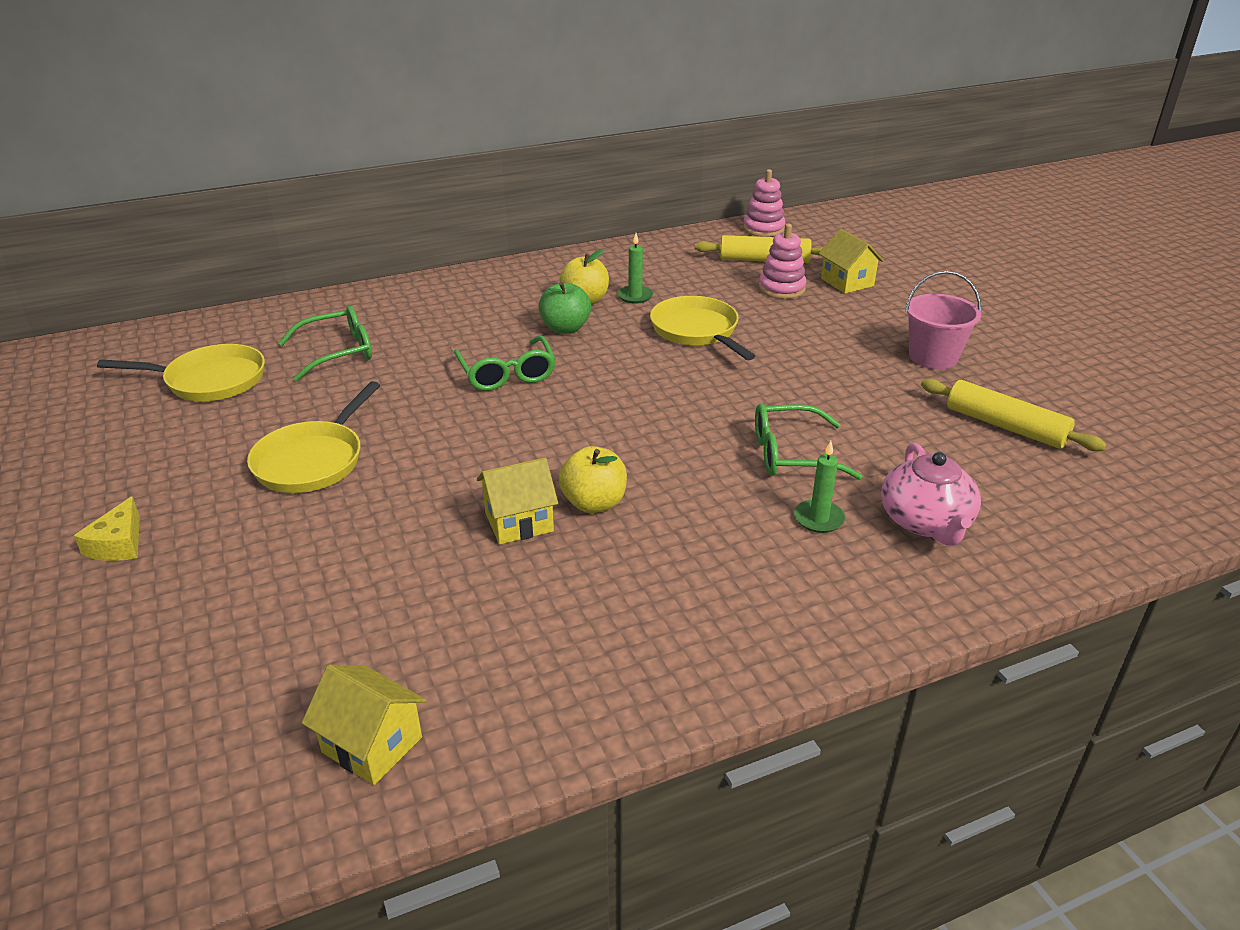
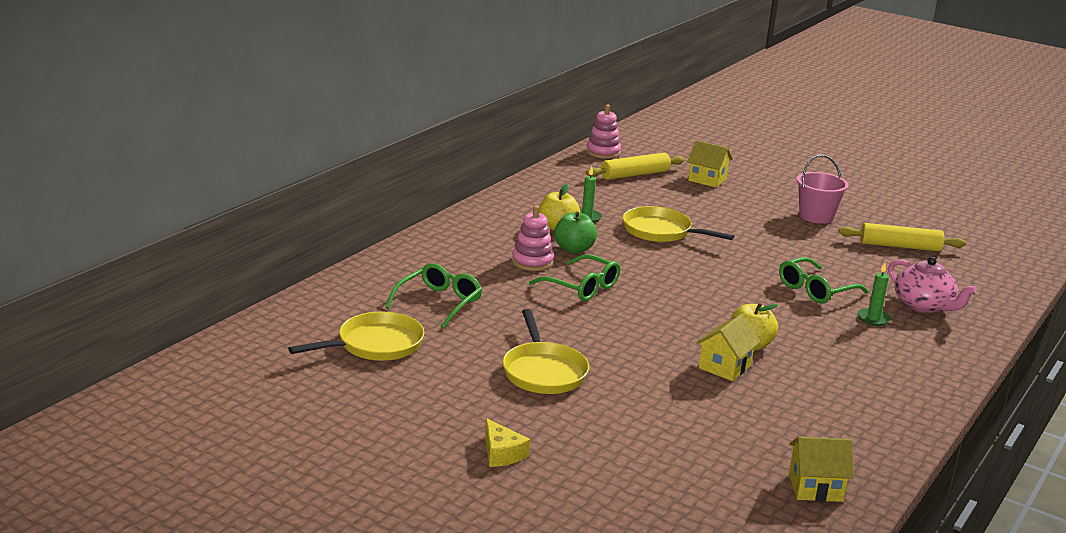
camera: 35 degrees left, 10 degrees down
pink stacking toy [759,224,806,299] -> pink stacking toy moved to [512,205,554,271]

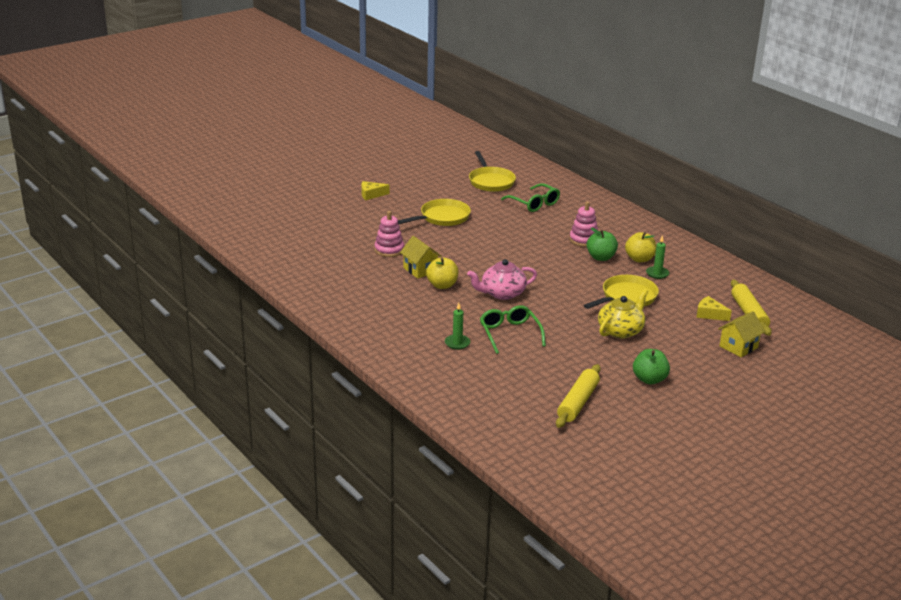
camera: 110 degrees right, 5 degrees up
yellow pan [503,309,589,394] -> yellow pan turned 135 degrees clockwise [398,199,471,226]
green glasses [529,254,620,301] -> none
pink stacking toy [586,104,621,159] -> pink stacking toy moved to [375,211,404,257]
yellow house [789,436,854,502] -> none
pink bucket [796,155,848,224] -> green apple [633,349,670,384]
pink teapot [888,257,977,313] -> pink teapot moved to [467,259,537,300]
none -> yellow teapot [598,289,648,338]
none -> yellow cheese [696,296,732,321]

